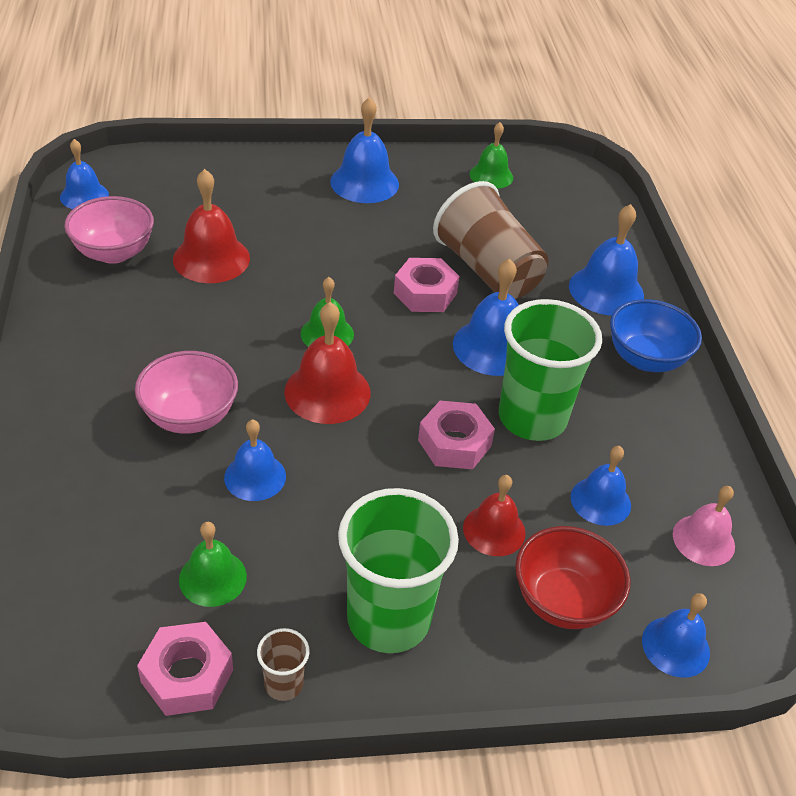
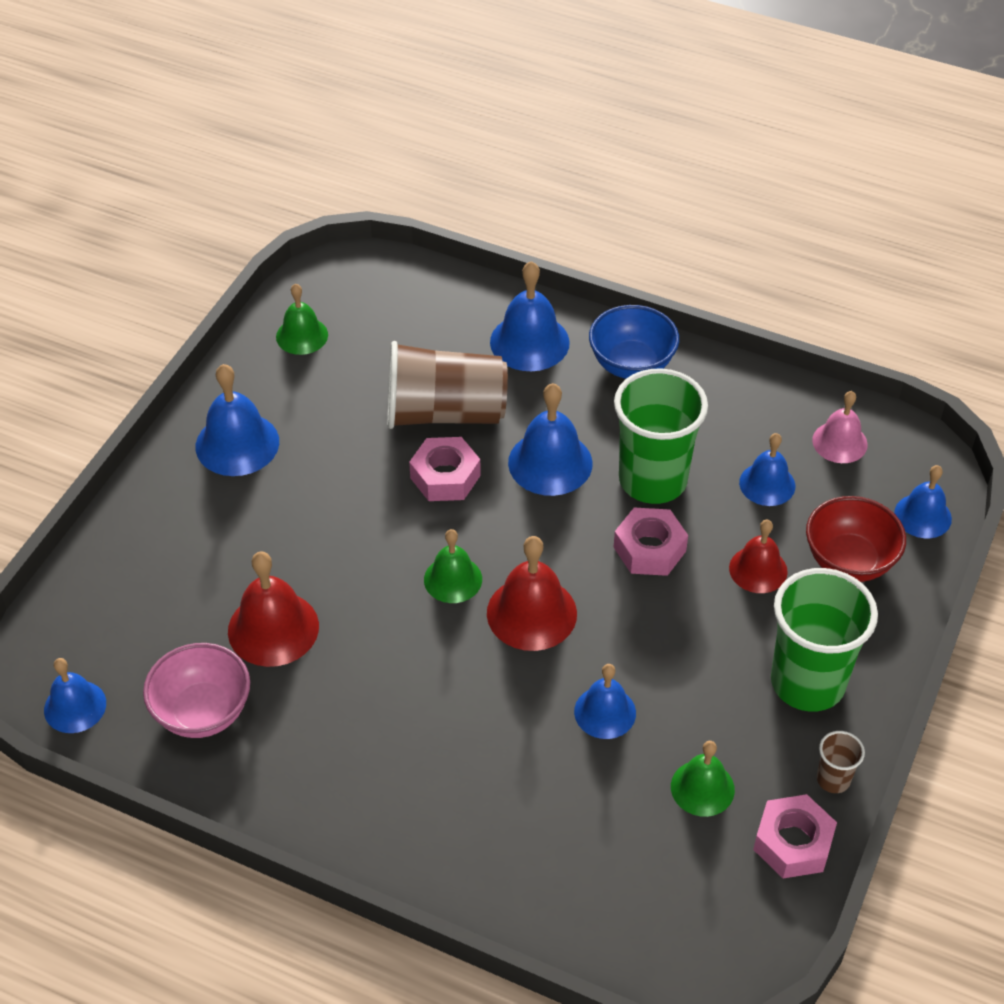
camera: 55 degrees left, 5 degrees up
pink bowl [135,351,238,434] -> none

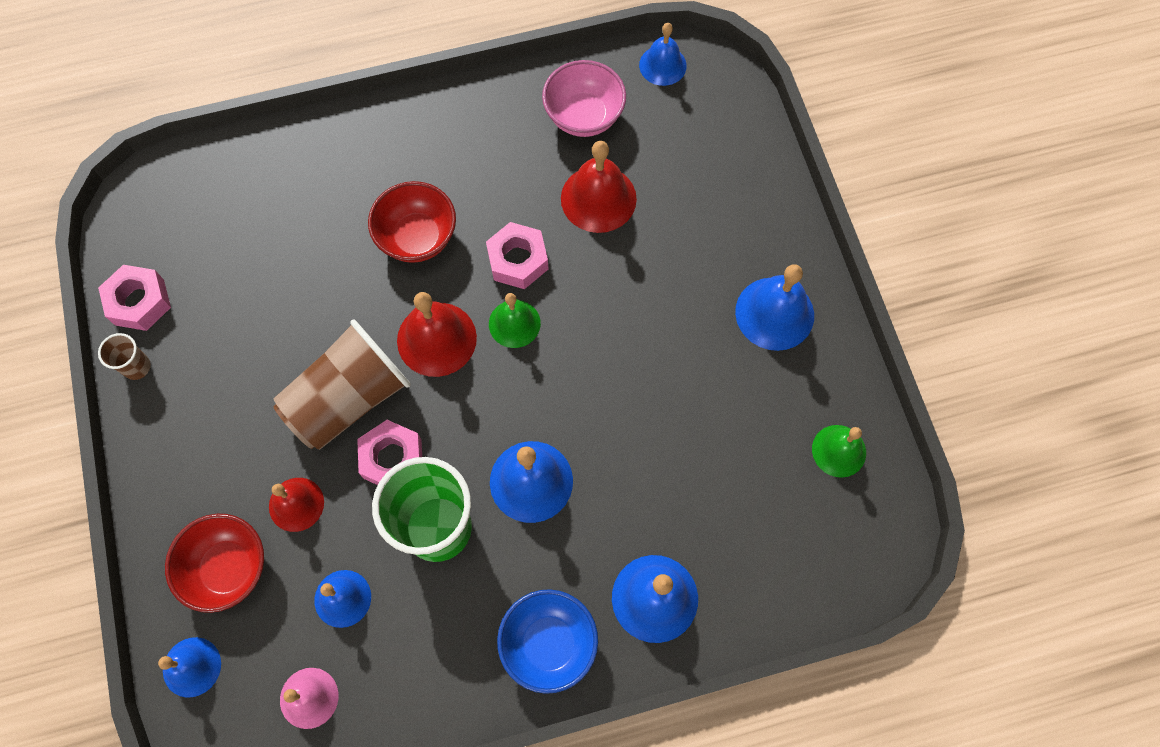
camera: 140 degrees right, 20 degrees up
brown cup [387,341,508,429] -> brown cup moved to [273,320,411,450]
pink nut [409,437,481,501] -> pink nut moved to [486,222,549,289]
blue bell [574,664,636,739] -> none
green bell [671,741,735,817] -> none
green cup [771,568,878,712] -> none
none -> red bowl [368,181,456,263]

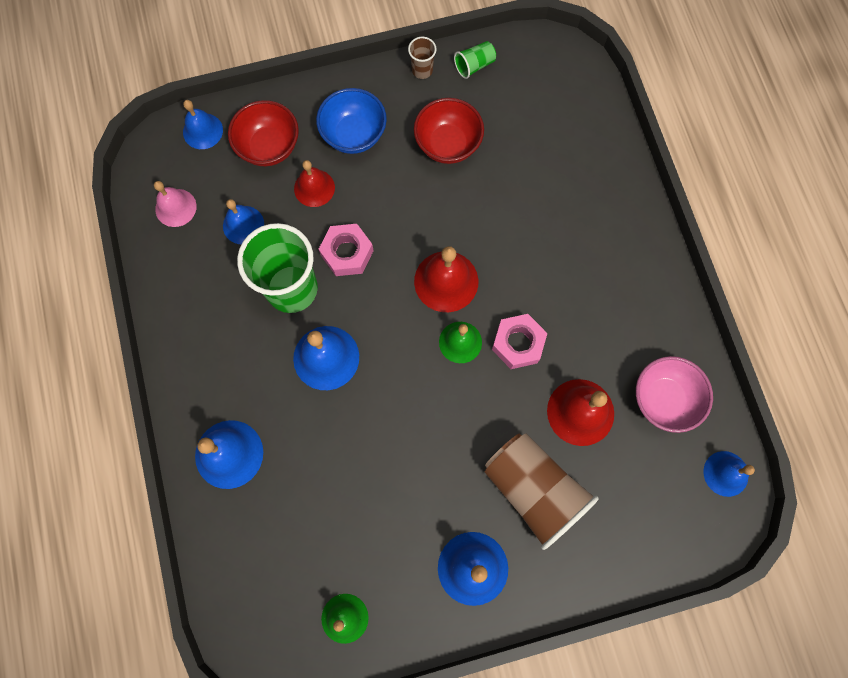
camera: 90 degrees right, 5 degrees up
pink nut [98,265,171,331] -> green cup [454,41,496,79]
brown cup [273,320,411,450] -> brown cup moved to [485,433,598,550]
red bowl [368,181,456,263] -> red bowl moved to [414,98,484,164]
blue bowl [497,589,598,694] -> blue bowl moved to [316,88,387,154]

